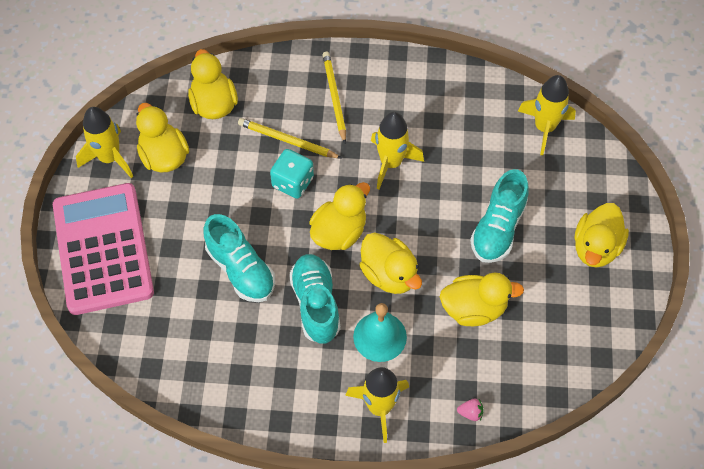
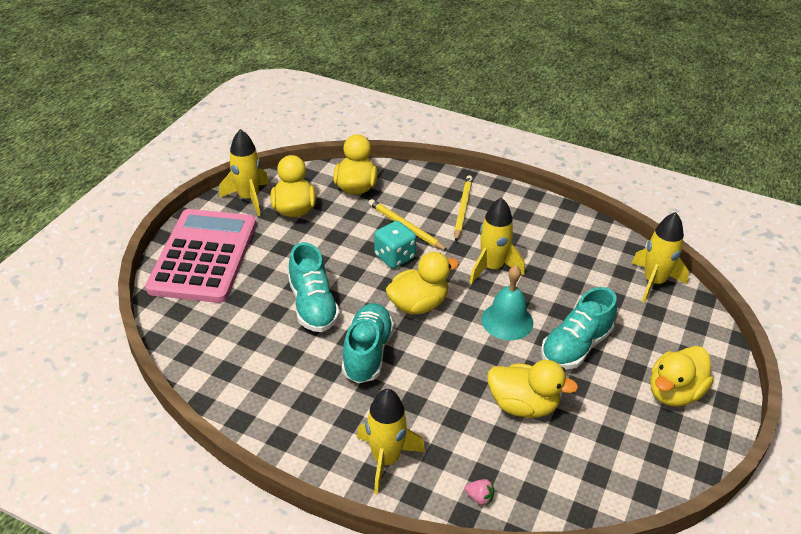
camera: 20 degrees right, 20 degrees down
turquoise bell [353,303,407,362] -> turquoise bell moved to [482,265,533,340]
yellow duck [359,233,422,294] -> none

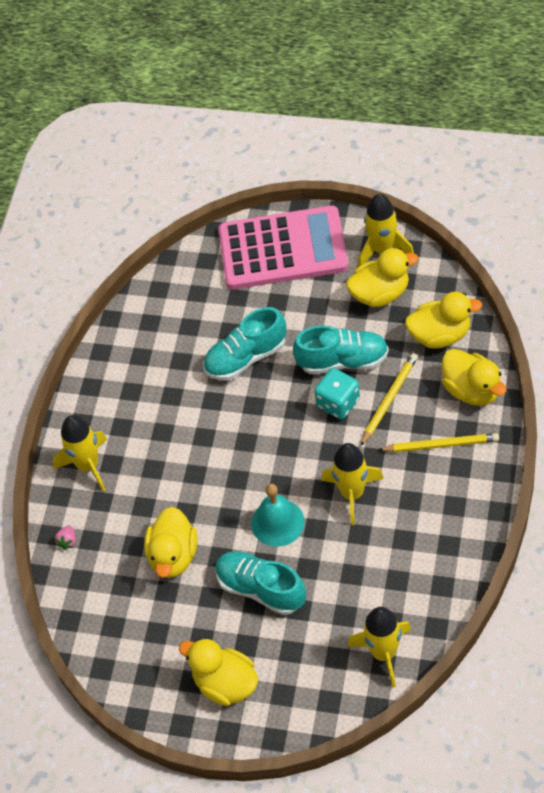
camera: 85 degrees right, 15 degrees up
turquoise shoe [342,303,394,383] -> turquoise shoe moved to [293,325,389,374]
yellow duck [386,252,459,314] -> yellow duck moved to [442,349,507,406]

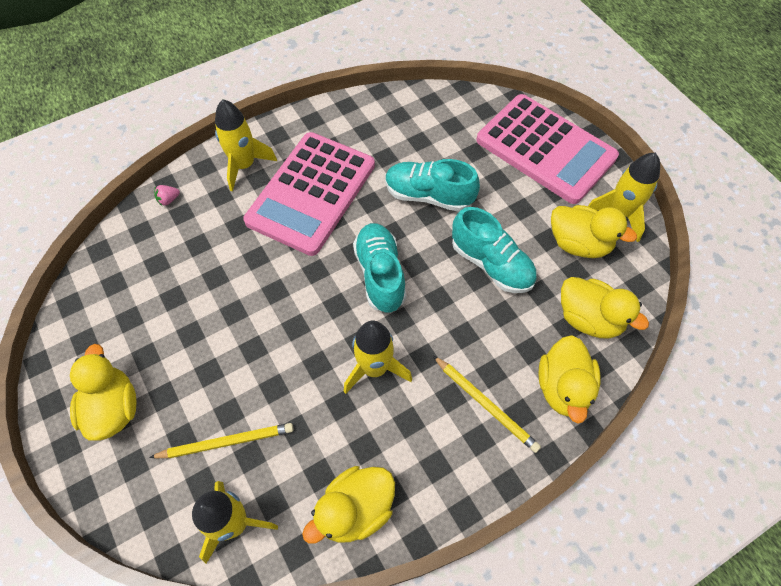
camera: 40 degrees right, 5 degrees up
yellow duck [144,507,197,578] -> yellow duck moved to [302,466,395,544]
turquoise shoe [215,551,306,615] -> turquoise shoe moved to [353,223,406,313]
turquoise bell [251,484,304,547] -> none
turquoise dice [314,368,360,419] -> none
yellow pencil [360,353,418,446] -> yellow pencil moved to [149,423,294,458]
none -> pink calculator [243,132,375,256]

